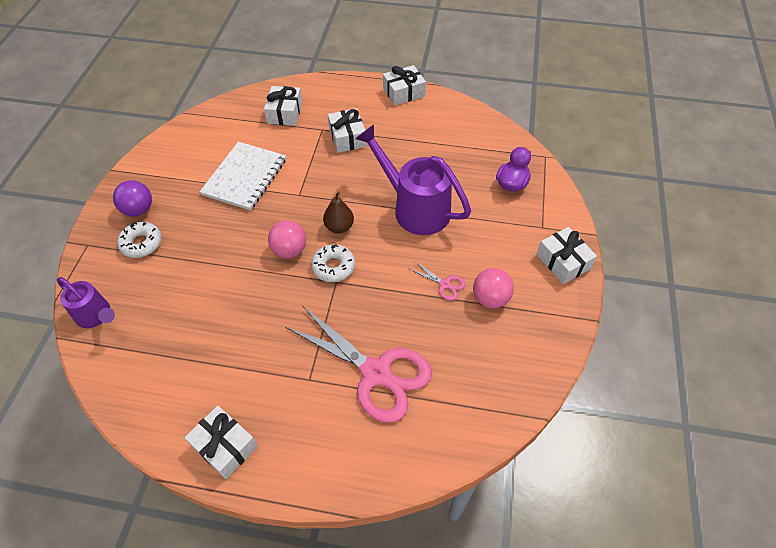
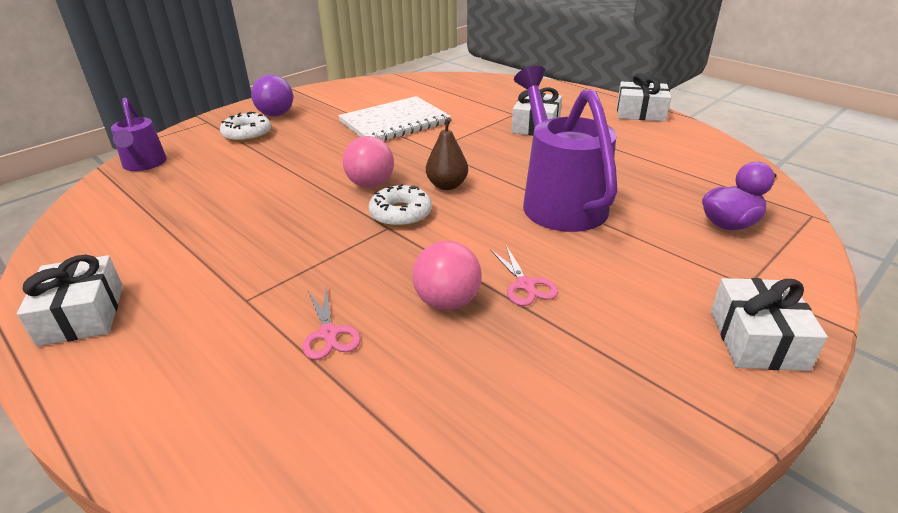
camera: 35 degrees right, 20 degrees down
white gift [264,86,302,126] -> none
pink scissors [285,306,432,423] -> pink scissors [303,286,361,360], size x0.41
pink ball [473,268,514,308] -> pink ball moved to [412,241,482,310]

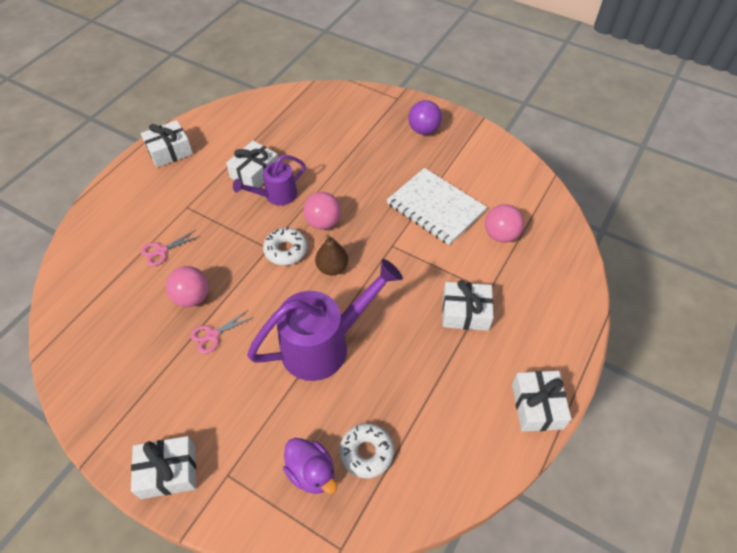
camera: 75 degrees right, 20 degrees up
purple watering can [111,98,167,171] -> purple watering can moved to [233,155,306,206]
white donut [220,112,271,142] -> white donut moved to [339,423,394,478]
none -> white gift [226,141,278,188]
none -> pink ball [485,204,524,243]

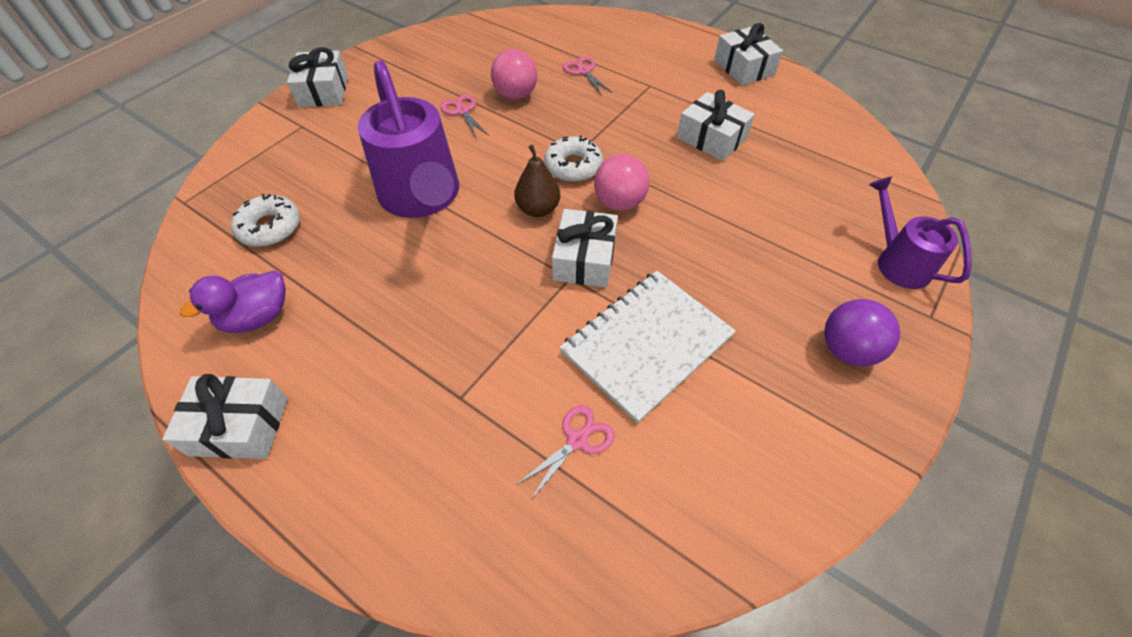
camera: 95 degrees right, 0 degrees up
purple watering can [233,155,306,206] -> purple watering can moved to [869,176,972,289]
purple duck [283,438,337,494] -> purple duck moved to [180,271,286,333]
white gift [442,280,493,331] -> white gift moved to [552,209,618,288]
pink ball [485,204,524,243] -> pink scissors [516,405,614,499]

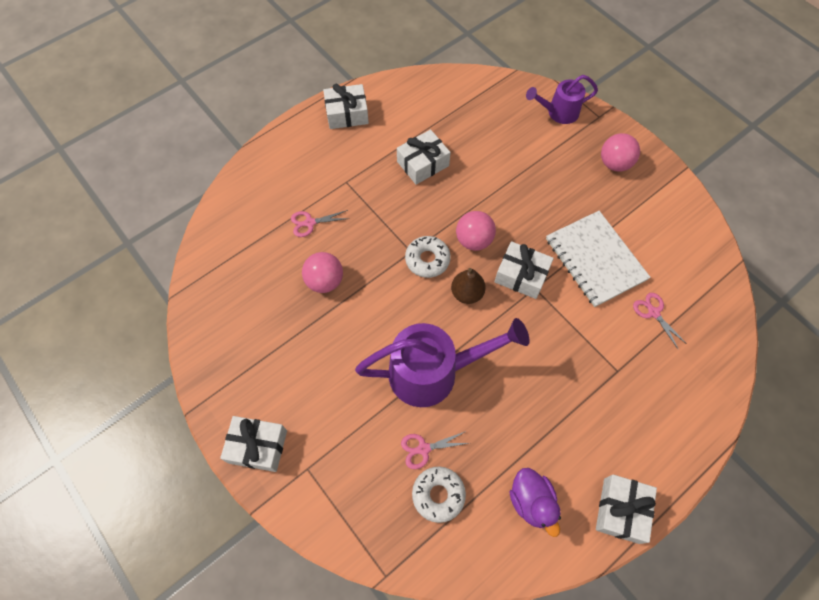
camera: 75 degrees left, 10 degrees up
pink scissors [440,95,488,138] -> pink scissors moved to [401,431,469,469]
purple ball [824,299,900,366] -> pink ball [601,133,640,172]

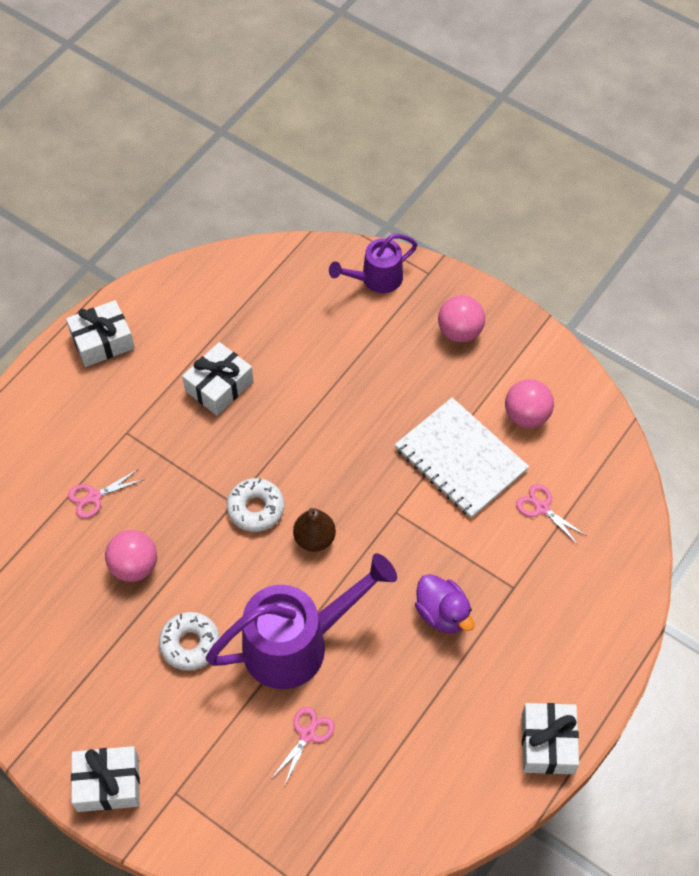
camera: 15 degrees left, 5 degrees down
pink scissors [401,431,469,469] -> pink scissors turned 150 degrees clockwise [271,707,335,787]
white donut [412,467,466,523] -> white donut moved to [159,612,220,670]
pink ball [456,211,496,251] -> pink ball moved to [505,379,554,428]
white gift [495,241,554,299] -> none
purple duck [509,468,561,537] -> purple duck moved to [415,574,474,633]

